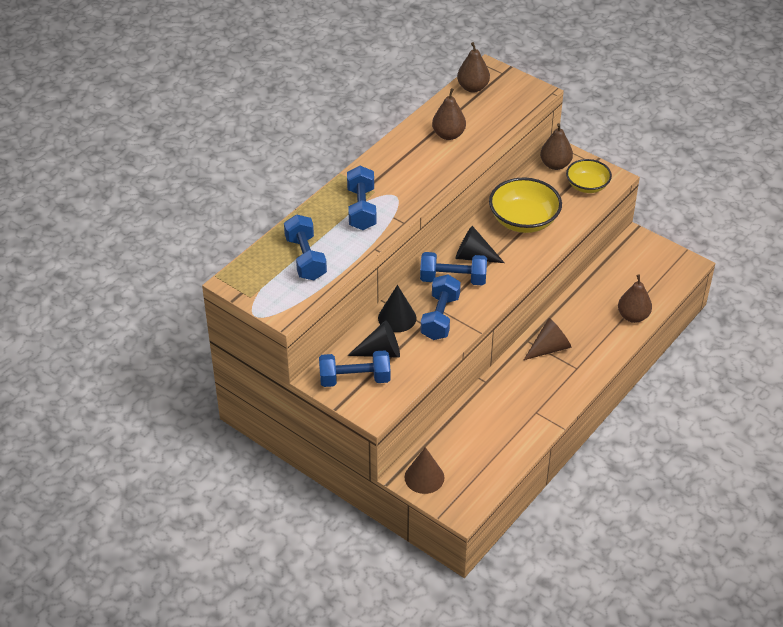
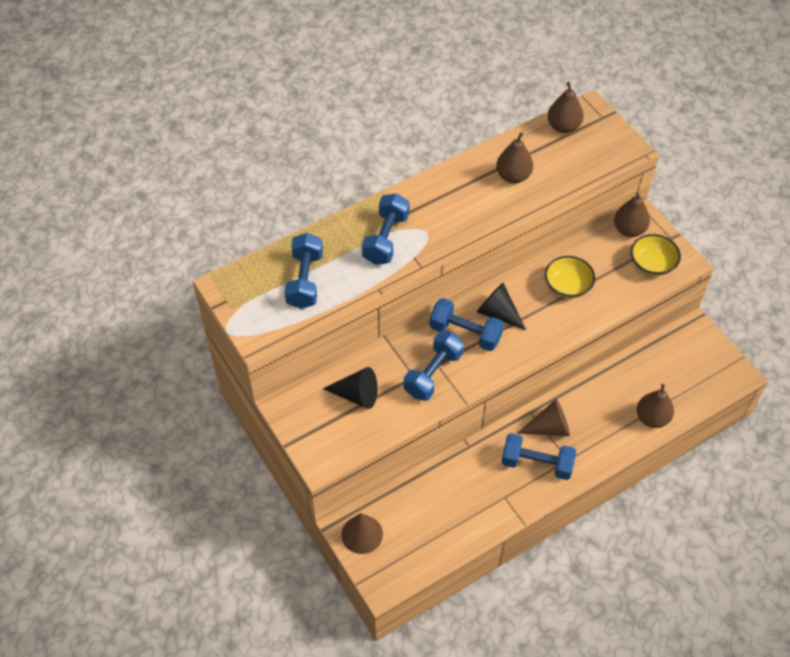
camera: 20 degrees right, 10 degrees up
blue dumbbell [319,350,391,387] -> blue dumbbell moved to [502,433,576,480]
black cone [378,285,417,332] -> none
yellow bowl [489,177,562,233] -> yellow bowl [545,256,595,298], size x0.64

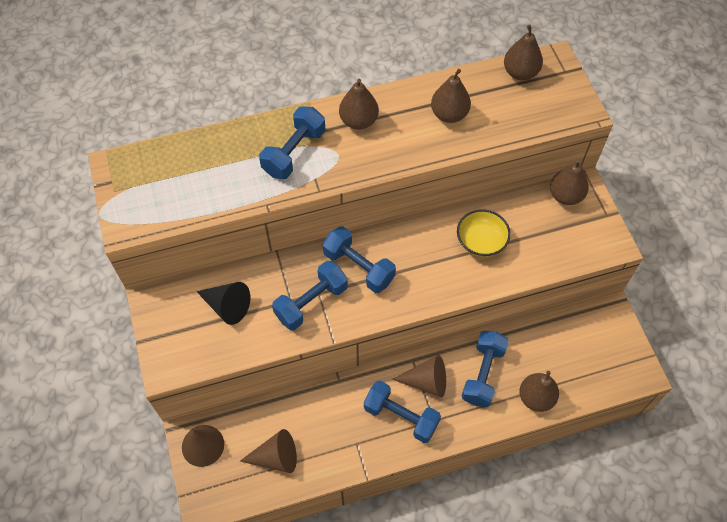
camera: 15 degrees right, 5 degrees up
blue dumbbell [285,233,323,309] -> blue dumbbell moved to [461,331,509,407]
black cone [477,283,526,330] -> none
yellow bowl [631,234,681,276] -> none
none -> brown cone [240,429,297,473]
none -> brown pear [339,79,379,130]

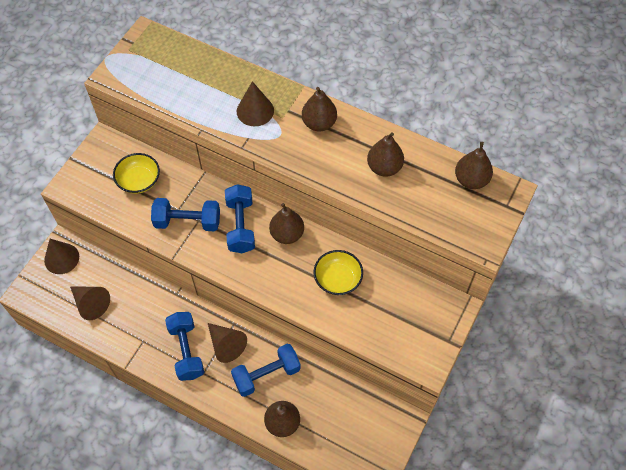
camera: 45 degrees right, 0 degrees up
black cone [196,282,250,325] -> yellow bowl [113,153,160,194]
blue dumbbell [259,106,326,179] -> brown cone [237,81,274,126]
brown pear [550,160,589,205] -> brown pear moved to [269,203,304,244]

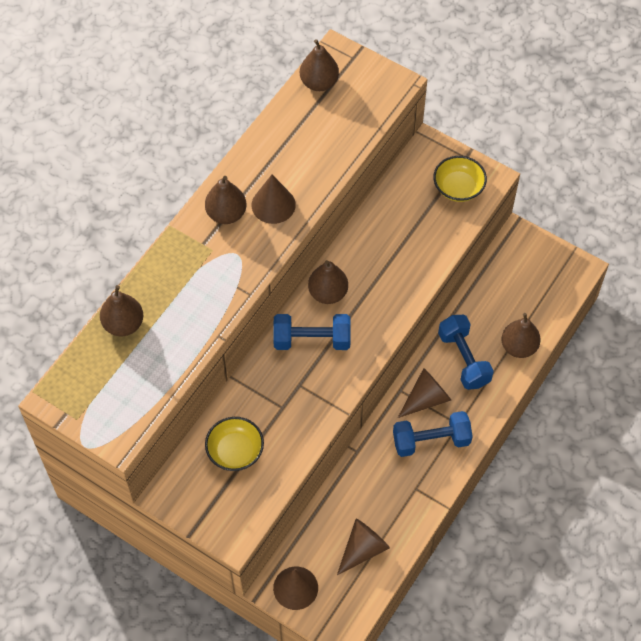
camera: 85 degrees left, 0 degrees up
blue dumbbell [151,198,220,231] -> none
brown cone [237,81,274,126] -> brown cone moved to [252,175,296,224]
yellow bowl [313,250,363,295] -> yellow bowl moved to [433,156,487,202]
brown pear [367,132,404,177] -> brown pear moved to [100,285,143,336]

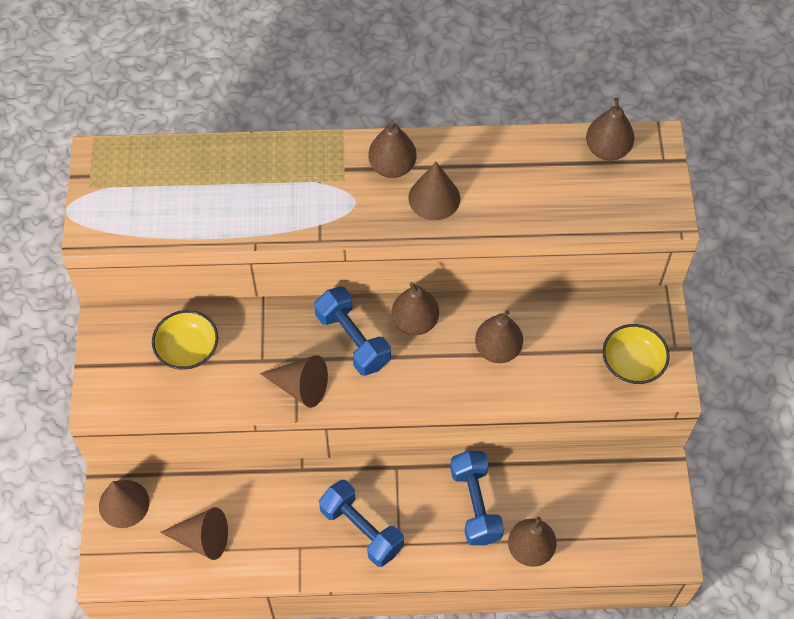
camera: 55 degrees right, 0 degrees up
brown pear [100,285,143,336] -> brown pear moved to [475,310,523,363]
brown cone [398,368,451,418] -> brown cone moved to [260,355,328,408]
blue dumbbell [438,315,494,390] -> blue dumbbell turned 45 degrees counterclockwise [450,451,504,545]

